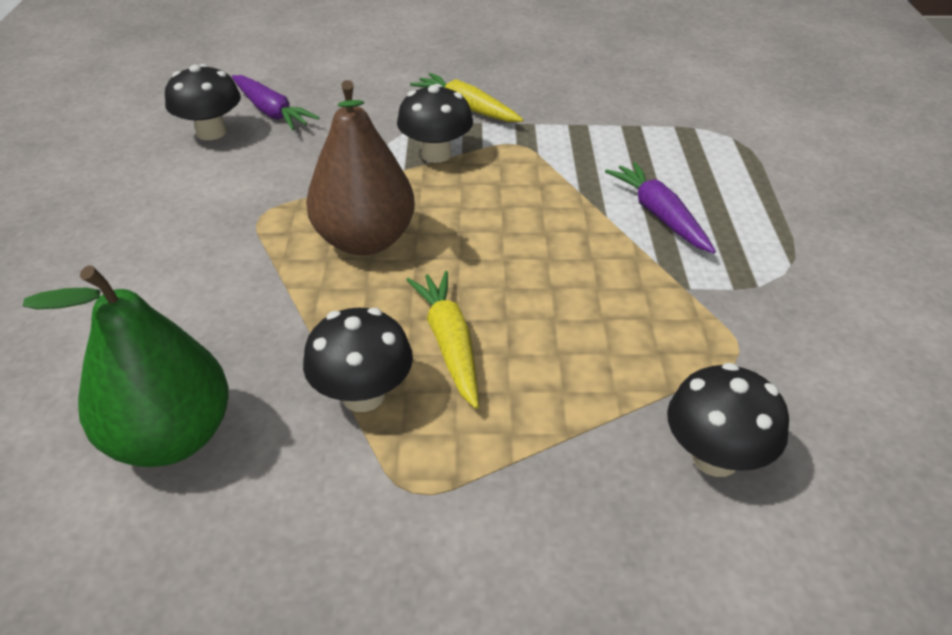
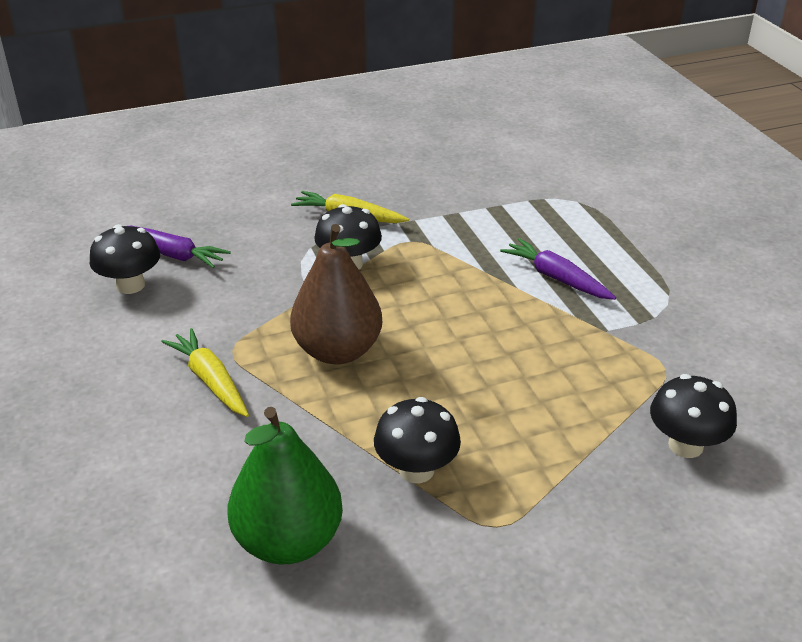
camera: 20 degrees left, 5 degrees down
yellow carrot [406,271,479,409] -> yellow carrot moved to [161,328,249,417]

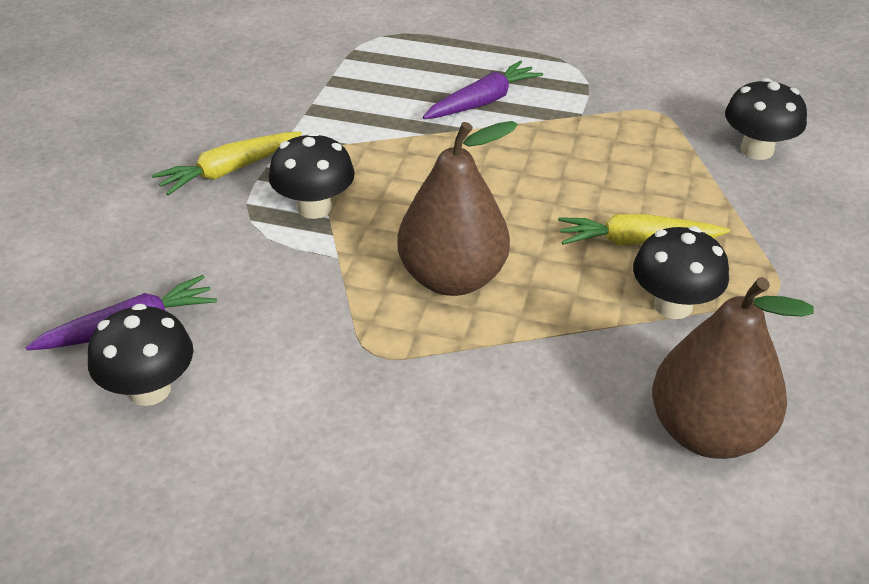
camera: 55 degrees left, 5 degrees up
yellow carrot [161,328,249,417] -> yellow carrot moved to [558,214,730,246]
green pear [228,407,343,564] -> brown pear [652,277,814,459]
purple carrot [500,238,616,300] -> purple carrot turned 150 degrees clockwise [423,60,543,119]

